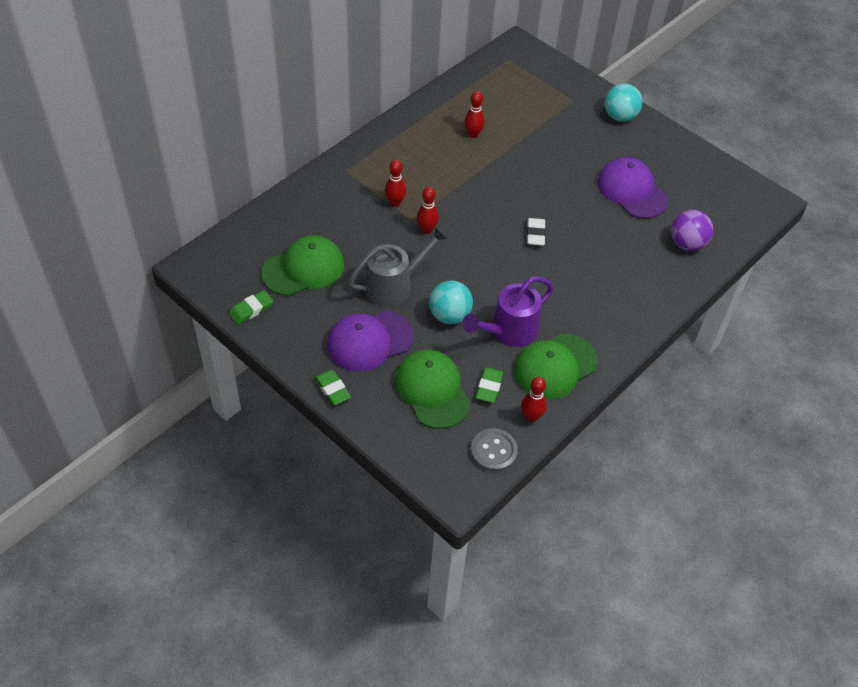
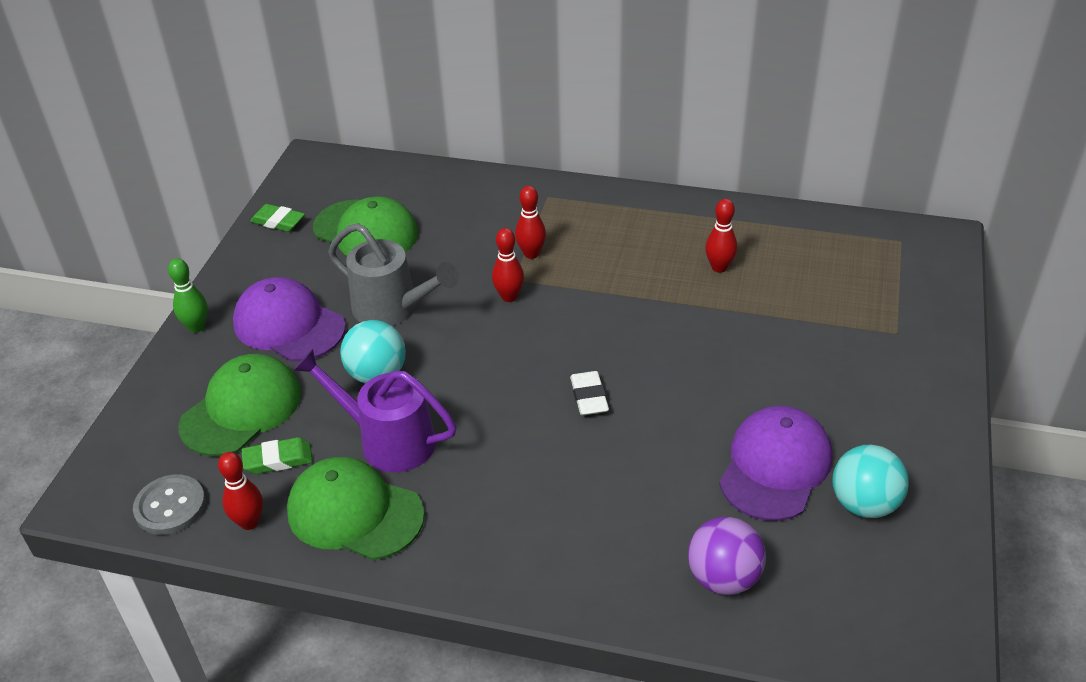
camera: 65 degrees right, 10 degrees down
green eraser [315,370,351,405] -> green bowling pin [168,258,208,333]
white eraser [527,218,546,246] -> white eraser turned 75 degrees counterclockwise [570,371,609,415]
turquoise ball [605,83,643,122] -> turquoise ball moved to [832,445,909,518]

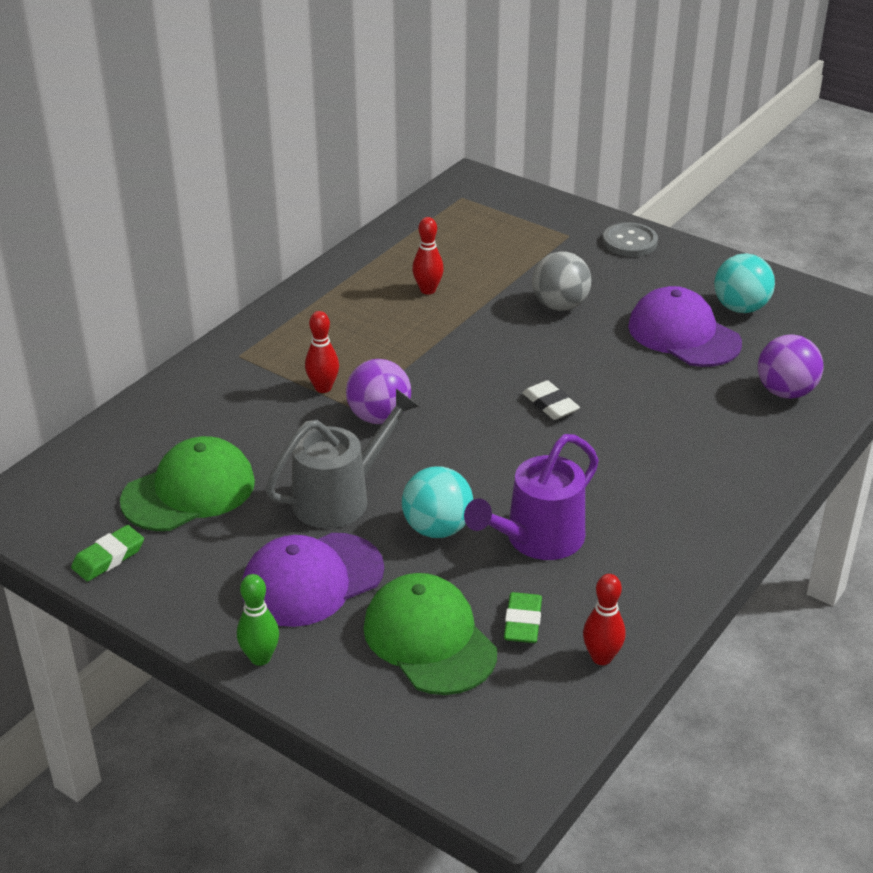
camera: 70 degrees left, 5 degrees down
grey button [133,475,206,535] -> grey button moved to [603,222,658,257]
green cap [287,457,424,560] -> none
red bowling pin [492,228,524,302] -> purple ball [346,359,411,424]
white eraser [570,371,609,415] -> white eraser turned 45 degrees clockwise [522,380,580,420]
none -> grey ball [532,251,591,311]

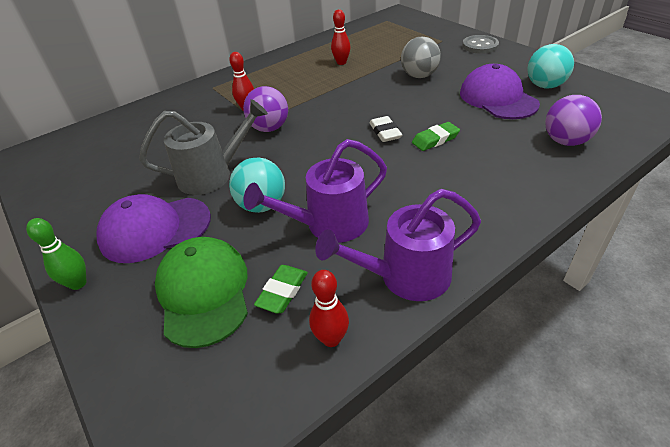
camera: 20 degrees right, 5 degrees up
green eraser [71,525,144,582] -> green eraser moved to [412,122,460,151]
green cap [120,436,255,531] -> none
none -> purple watering can [315,189,481,301]

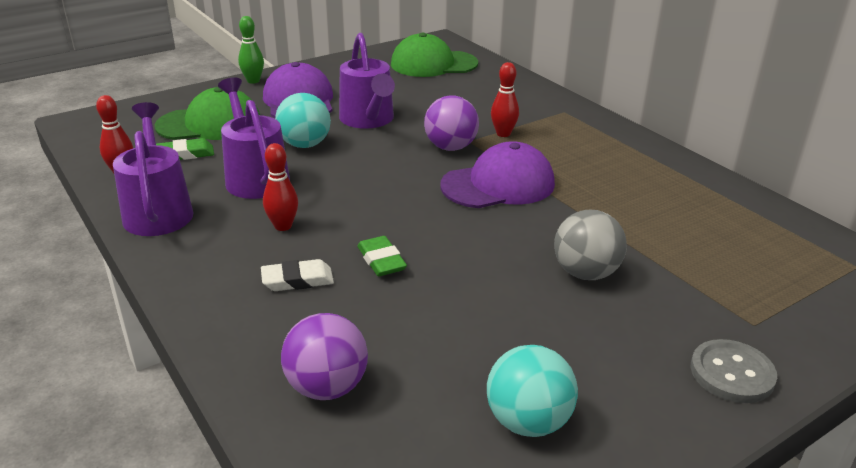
camera: 90 degrees right, 10 degrees down
grey watering can [139,99,268,195] -> purple watering can [339,33,395,129]
green eraser [254,265,308,313] -> green eraser turned 45 degrees counterclockwise [156,138,214,160]
red bowling pin [331,9,351,65] -> red bowling pin moved to [263,143,298,231]
white eraser [369,116,402,142] -> white eraser moved to [261,259,334,291]
purple cap [460,64,540,119] -> purple cap moved to [440,141,555,208]
none -> green cap [391,33,478,77]

